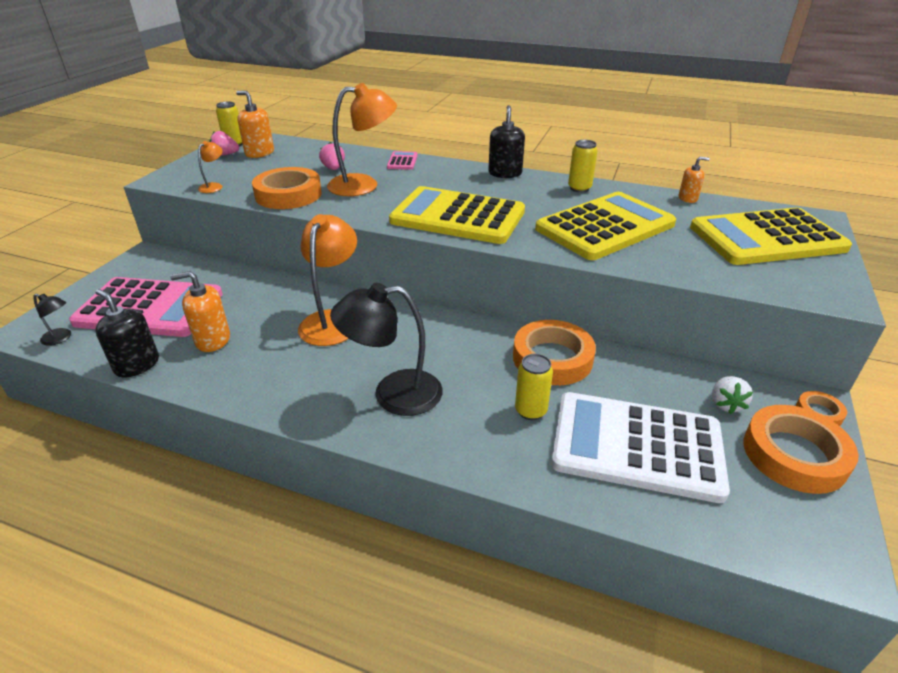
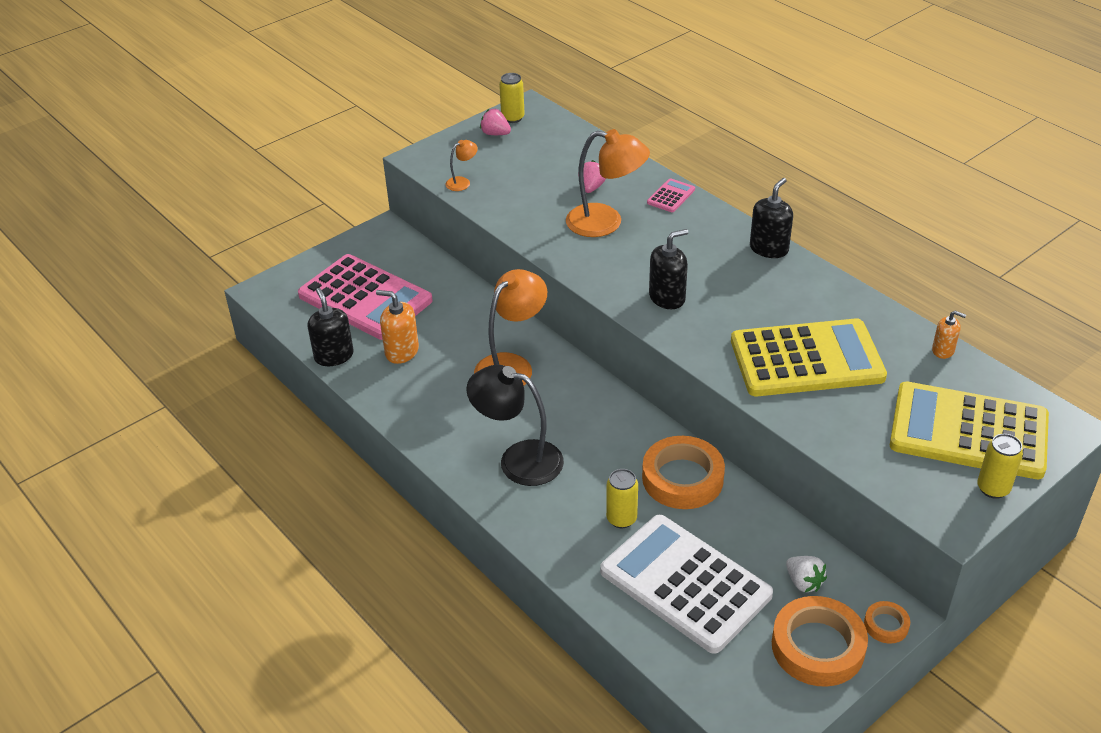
camera: 30 degrees right, 5 degrees up
black lamp [33,294,71,346] -> none
orange soap dispenser [236,91,274,158] -> none
orange tape [252,167,322,209] -> none
yellow calculator [389,186,525,244] -> black soap dispenser [649,229,689,309]
yellow can [568,140,598,193] -> yellow can moved to [977,434,1023,499]
white strawberry [712,376,753,414] -> white strawberry turned 75 degrees counterclockwise [786,556,827,592]

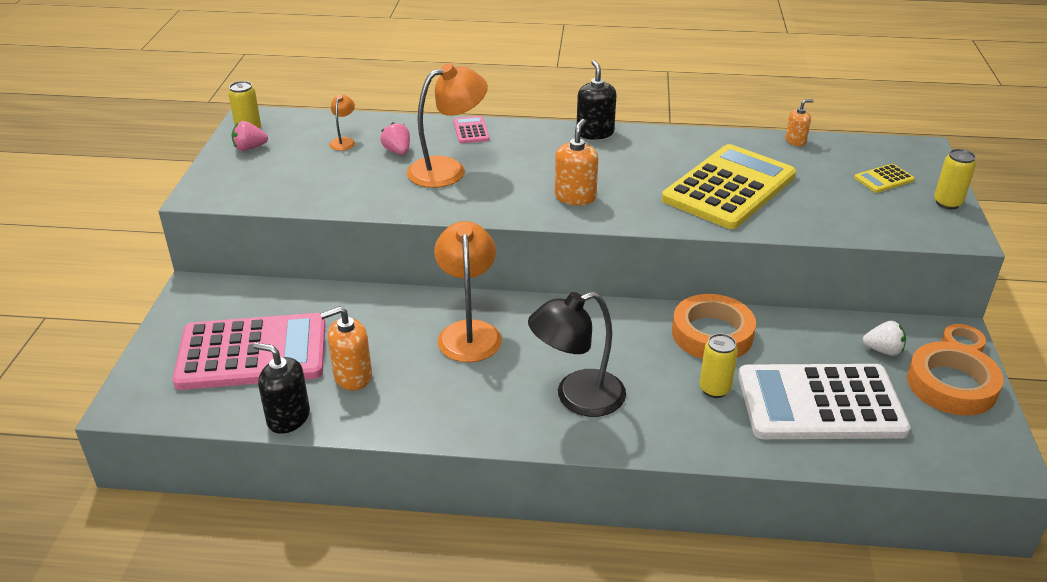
camera: 45 degrees left, 5 degrees down
orange lamp [445,140,478,191] -> orange lamp moved to [329,95,355,151]
black soap dispenser [649,229,689,309] -> orange soap dispenser [555,119,598,205]
yellow calculator [890,382,1049,479] -> yellow calculator [854,164,915,193], size x0.40

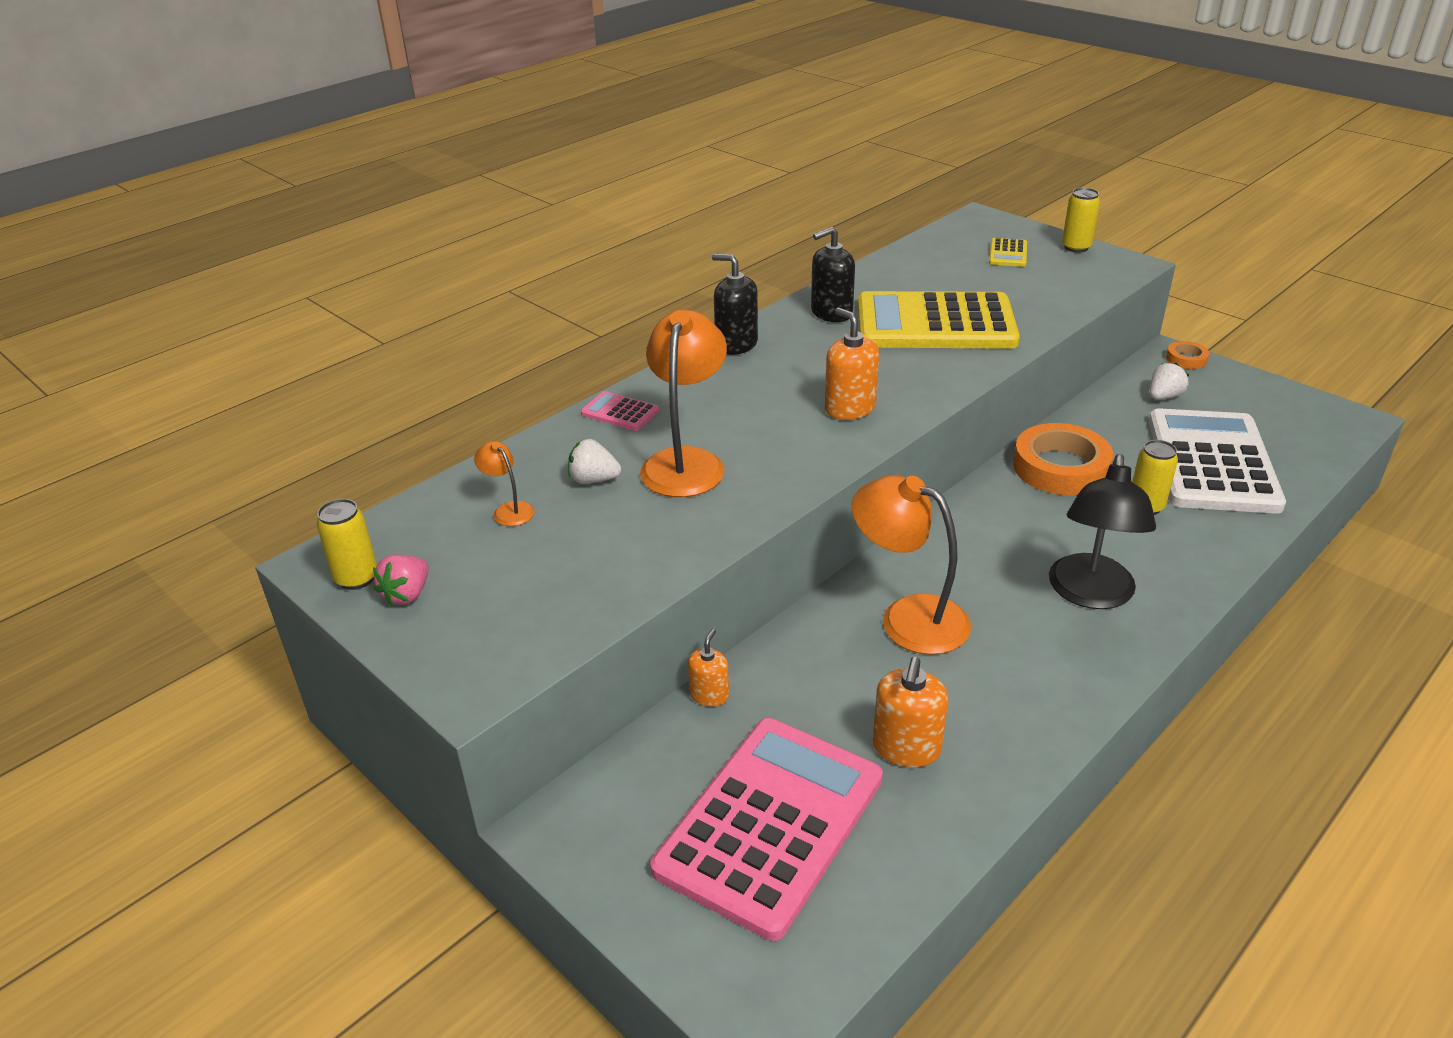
camera: 50 degrees left, 0 degrees up
black soap dispenser [253,343,310,434] -> black soap dispenser moved to [811,227,855,322]
pink strawberry [381,122,410,155] -> white strawberry [568,439,621,484]
yellow calculator [662,144,796,229] -> yellow calculator turned 75 degrees counterclockwise [858,291,1020,349]
white calculator [738,364,911,439] -> white calculator turned 150 degrees clockwise [1149,408,1286,514]
orange soap dispenser [785,99,814,146] -> orange soap dispenser moved to [688,629,729,707]
orange tape [907,341,1004,416] -> none

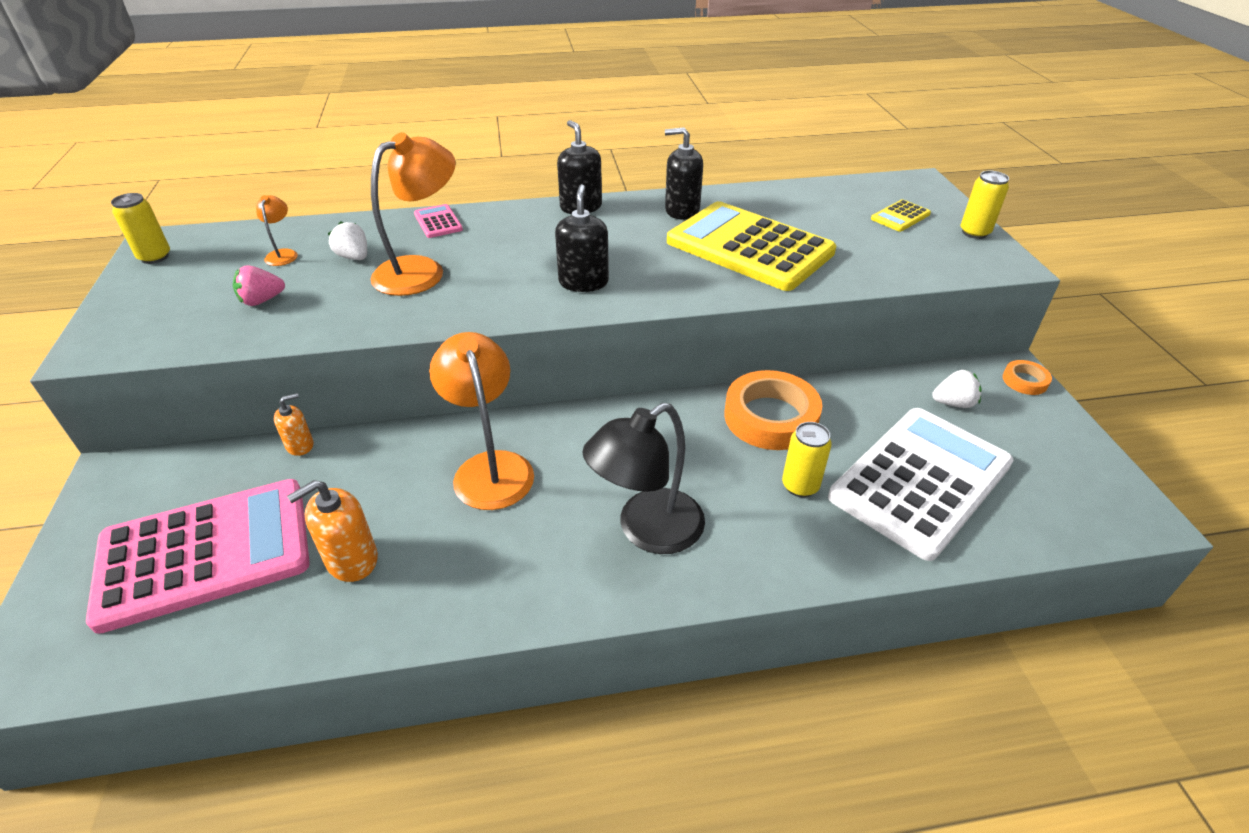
camera: 35 degrees right, 5 degrees up
pink strawberry [373,555,429,606] -> pink strawberry moved to [233,266,285,306]
orange soap dispenser [825,307,879,420] -> black soap dispenser [555,184,609,292]

